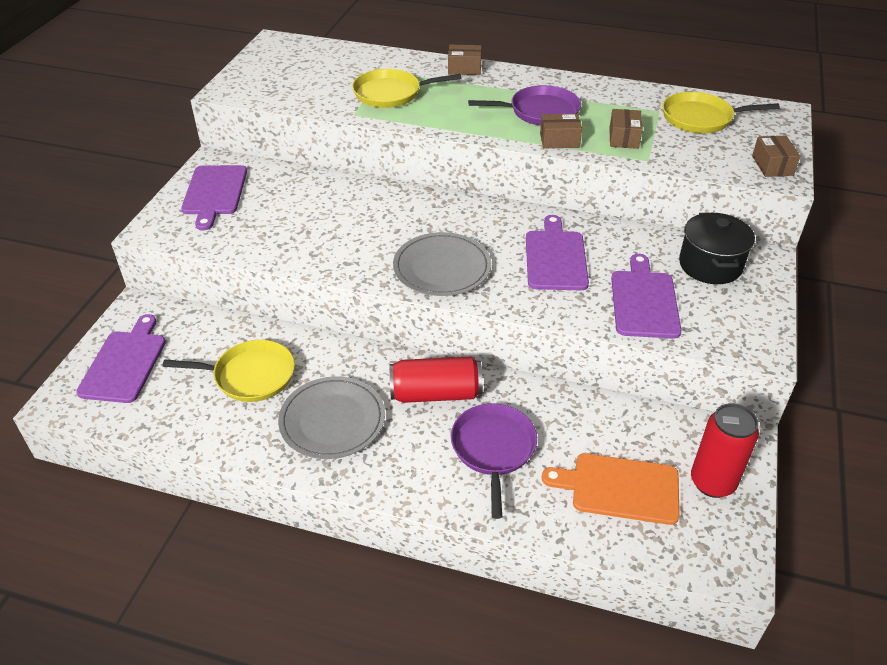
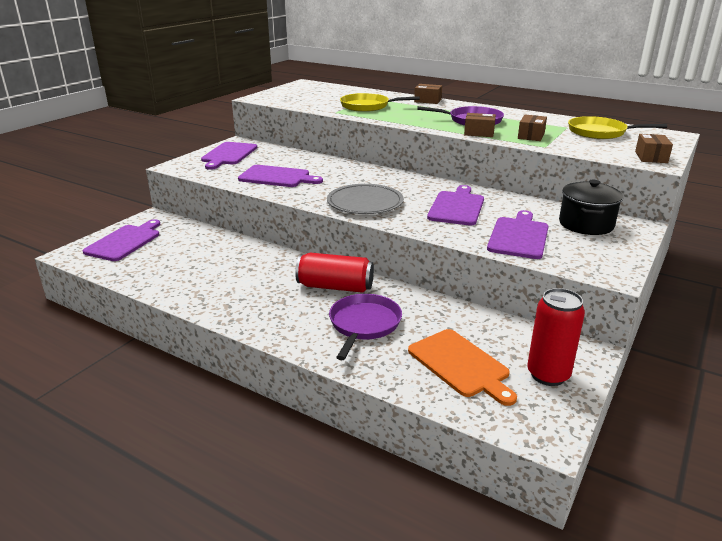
camera: 15 degrees right, 15 degrees down
yellow pan [163,340,295,402] -> none
grey plate [278,376,385,459] -> none
orange cutting board [542,453,680,525] -> orange cutting board turned 150 degrees counterclockwise [408,329,517,406]
none -> purple cutting board [238,165,323,187]

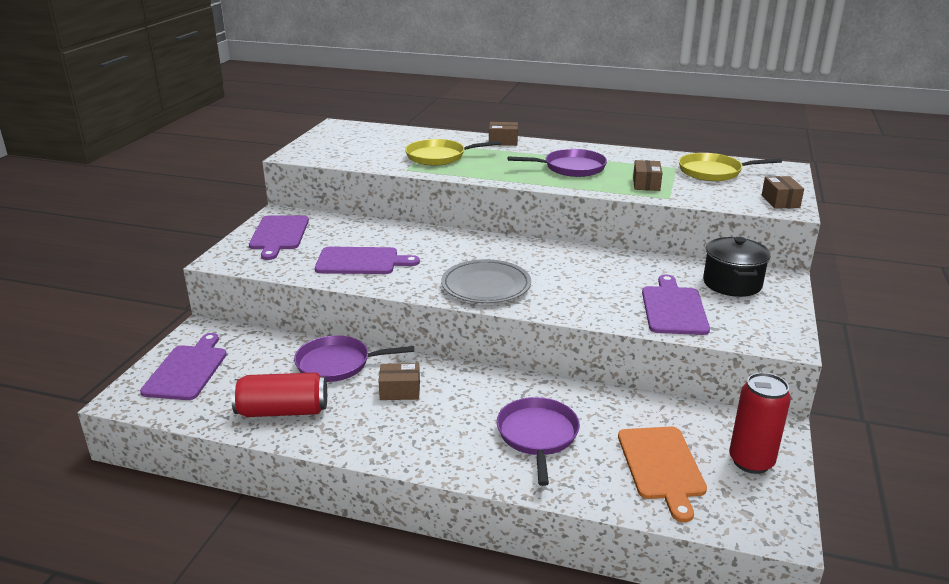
camera: 15 degrees left, 0 degrees up
red can [295,253,374,293] -> red can moved to [231,372,327,417]
orange cutting board [408,329,517,406] -> orange cutting board turned 45 degrees clockwise [618,427,707,522]
purple cutting board [427,185,484,226] -> none
brown box [464,113,496,137] -> brown box moved to [378,363,420,400]
none -> purple pan [294,335,414,382]

